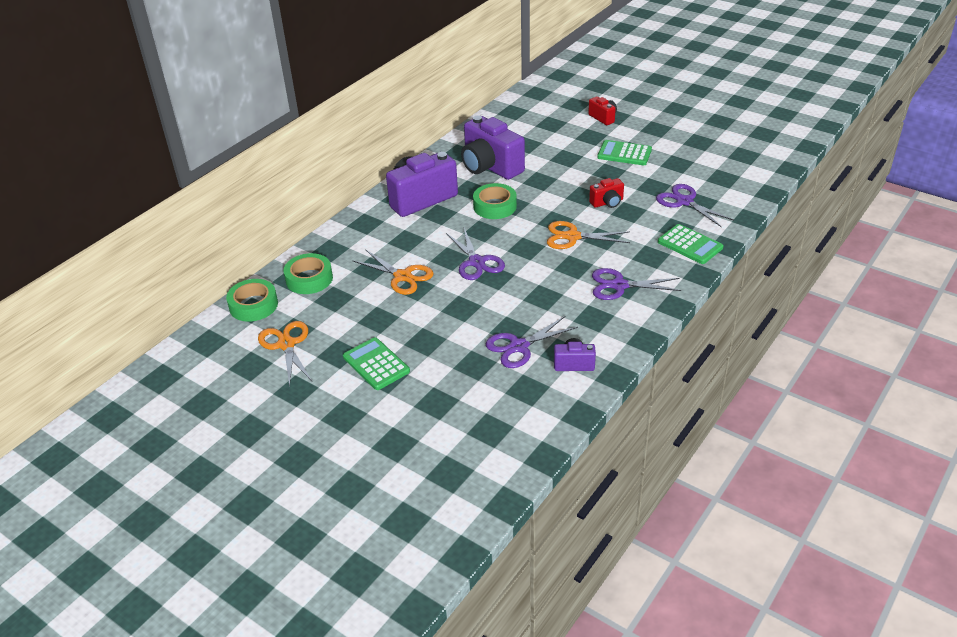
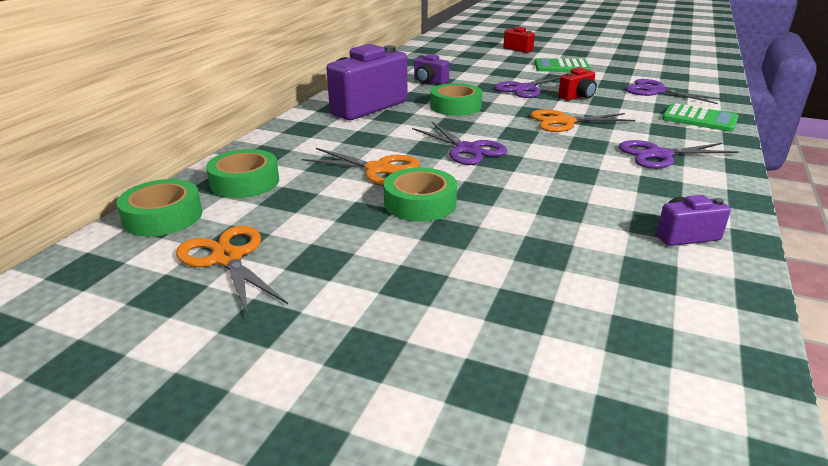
camera: 15 degrees left, 10 degrees down
green calculator [343,337,410,390] -> none
purple camera [461,115,525,180] -> purple camera [414,54,450,85], size x0.48
purple scissors [486,316,578,368] -> purple scissors moved to [495,73,560,98]
none -> green tape [384,168,457,222]

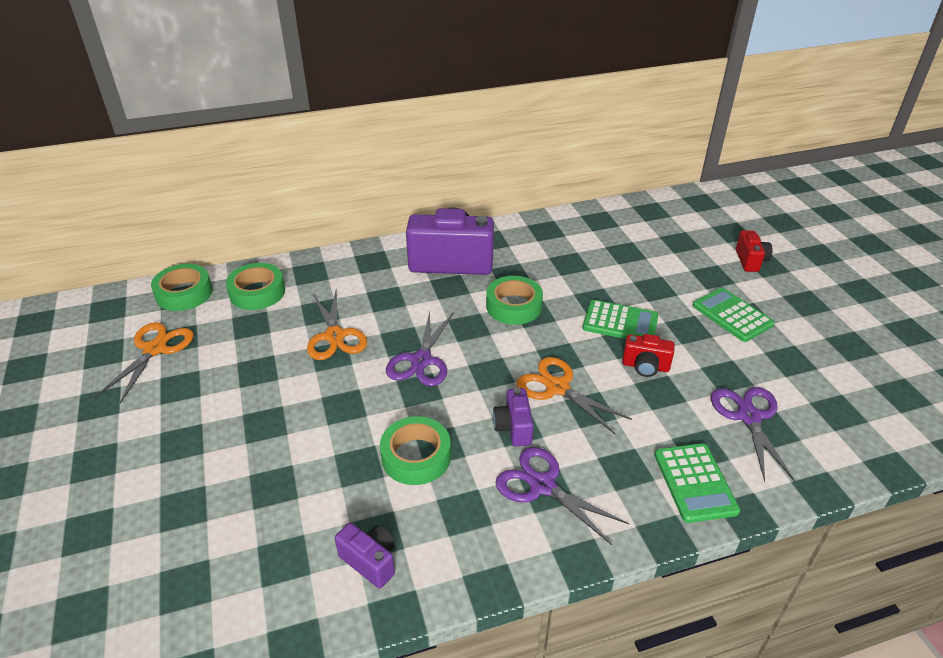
camera: 50 degrees right, 10 degrees up
green tape [384,168,457,222] -> green tape moved to [380,416,451,485]
purple camera [414,54,450,85] -> purple camera moved to [493,388,534,446]
purple scissors [495,73,560,98] -> green calculator [583,300,659,339]

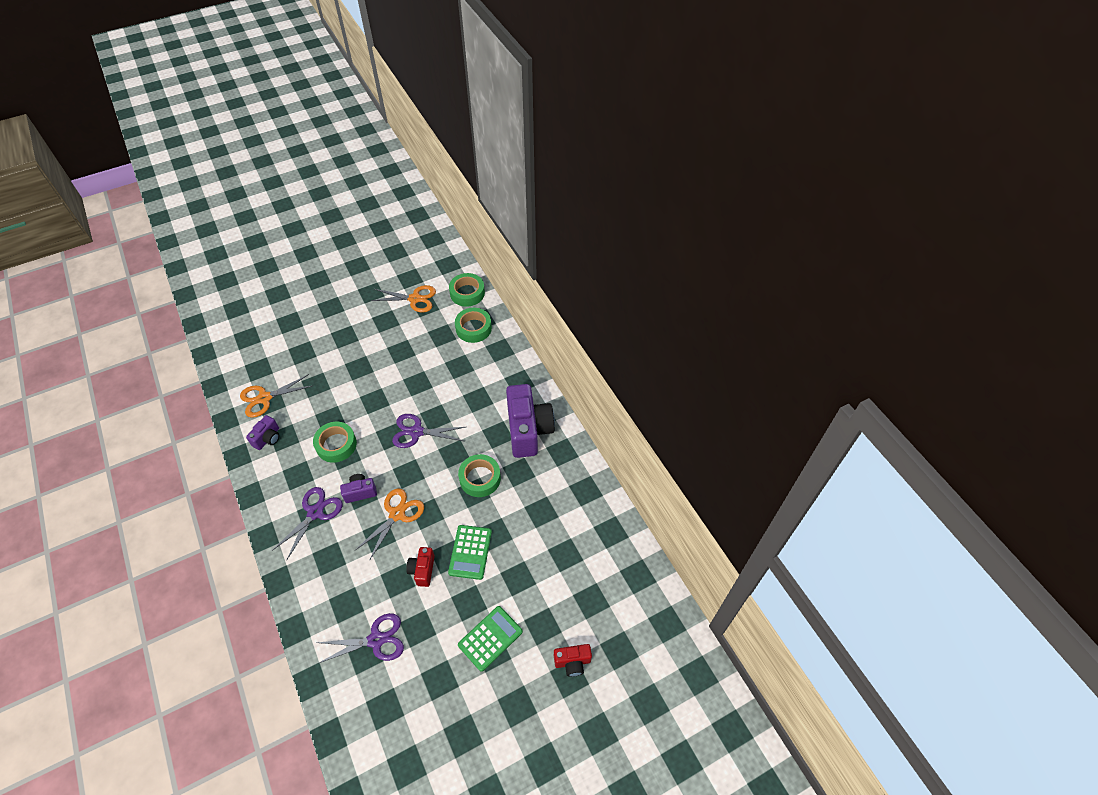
camera: 80 degrees right, 15 degrees up
orange scissors [307,291,367,360] -> orange scissors moved to [240,374,312,418]
green calculator [654,443,740,523] -> none

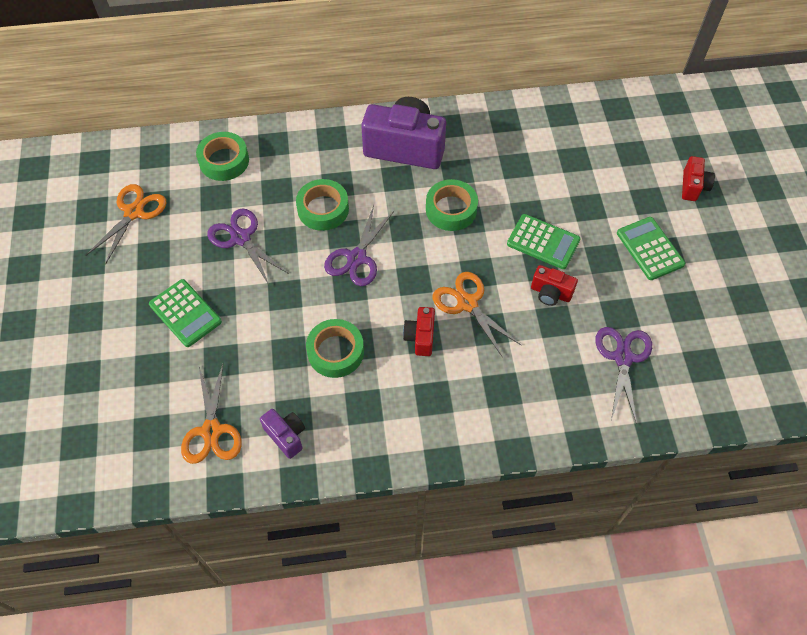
camera: 70 degrees left, 5 degrees up
purple scissors [272,487,343,559] -> purple scissors moved to [207,208,289,284]
purple camera [340,474,377,503] -> red camera [403,307,435,356]
green tape [449,273,485,307] -> green tape moved to [296,179,349,231]
none -> green calculator [149,279,222,347]

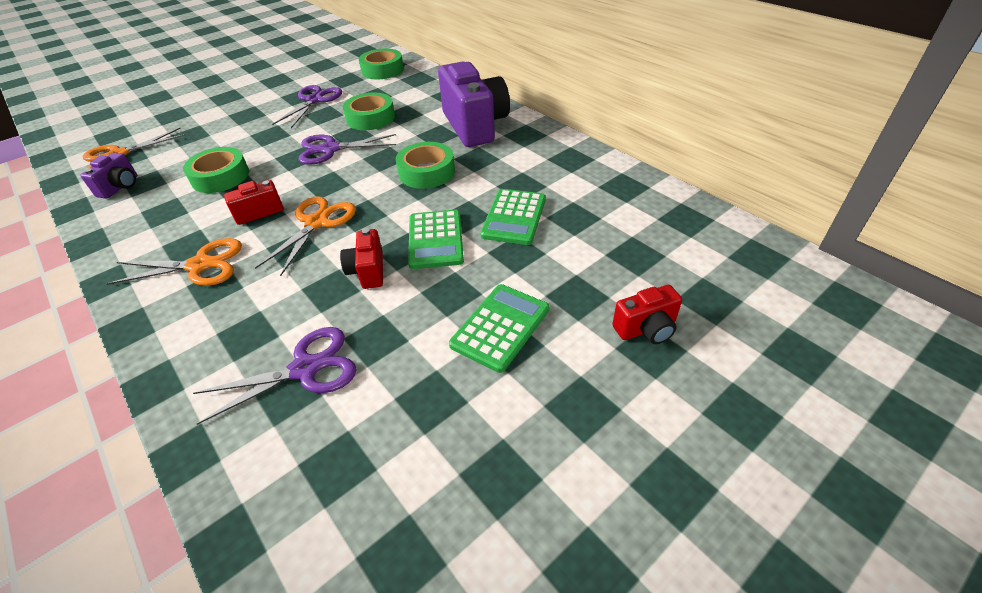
camera: 60 degrees right, 15 degrees down
orange scissors [86,184,166,265] -> orange scissors moved to [106,238,242,286]
green calculator [149,279,222,347] -> green calculator moved to [480,189,546,245]

